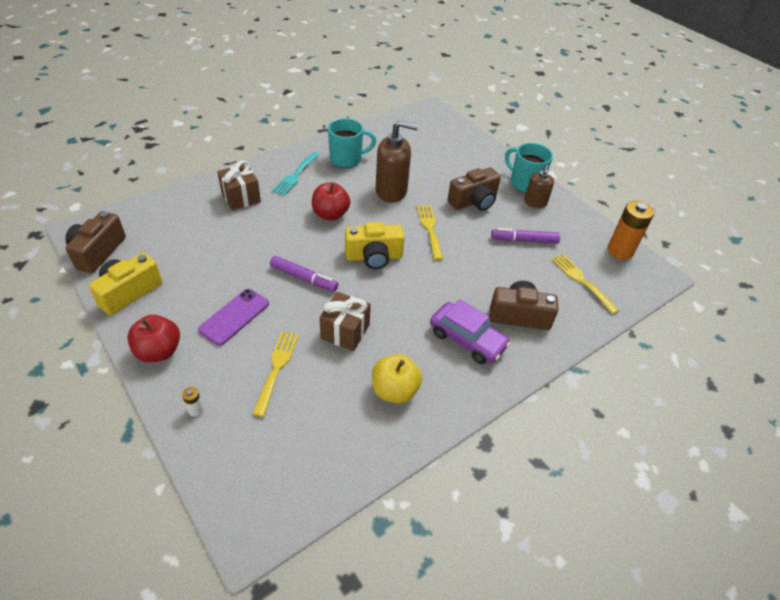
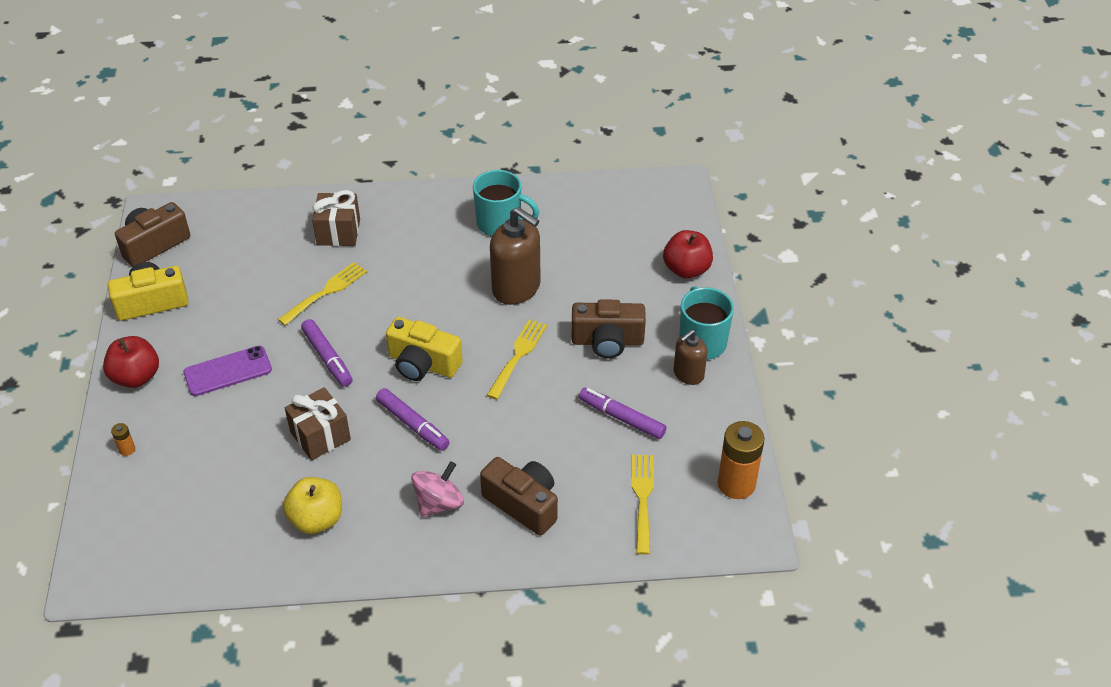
camera: 35 degrees right, 0 degrees up
white battery [182,387,204,417] -> orange battery [111,423,135,456]
yellow fork [253,331,299,417] -> yellow fork moved to [278,262,367,326]
turquoise fork [272,152,320,196] -> none
red apple [312,182,350,221] -> red apple moved to [663,230,713,279]
purple car [430,299,511,364] -> pink spinning top [411,461,464,518]
none -> purple marker [376,388,449,451]

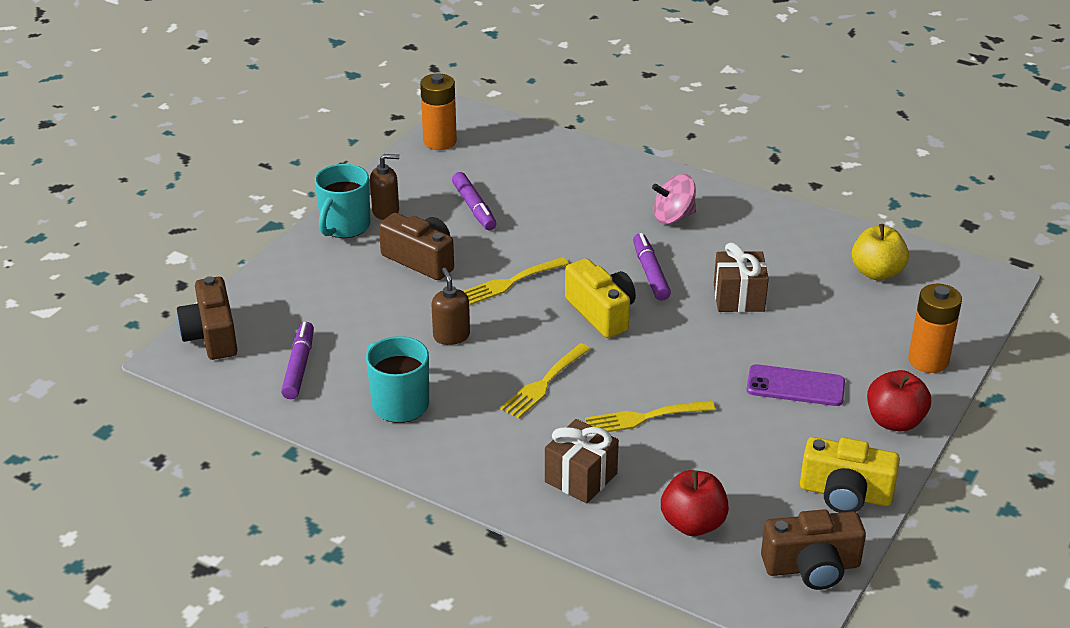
camera: 145 degrees left, 10 degrees down
orange battery [111,423,135,456] -> orange battery [908,284,962,373], size x2.32
yellow apple [283,477,342,534] -> yellow apple moved to [852,224,909,280]
purple marker [301,319,353,387] -> purple marker moved to [281,322,314,399]
brown camera [480,457,558,536] -> brown camera moved to [177,276,237,360]
brown soap dispenser [490,207,541,305] -> brown soap dispenser [431,268,470,345], size x0.58
yellow fork [632,455,654,555] -> yellow fork moved to [500,343,590,419]
red apple [663,230,713,279] -> red apple moved to [661,470,729,536]

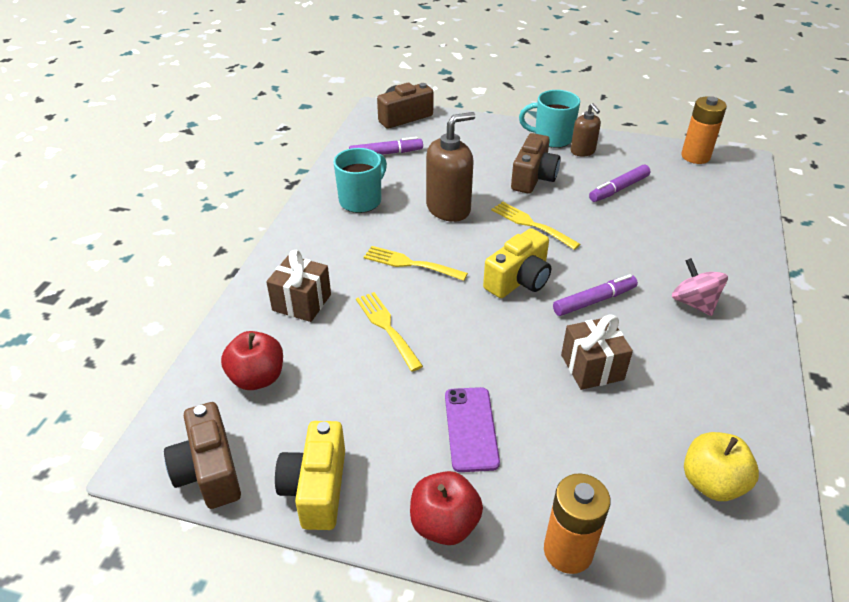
camera: 75 degrees right, 5 degrees up
brown soap dispenser [431,268,470,345] -> brown soap dispenser [426,112,475,222], size x1.73

